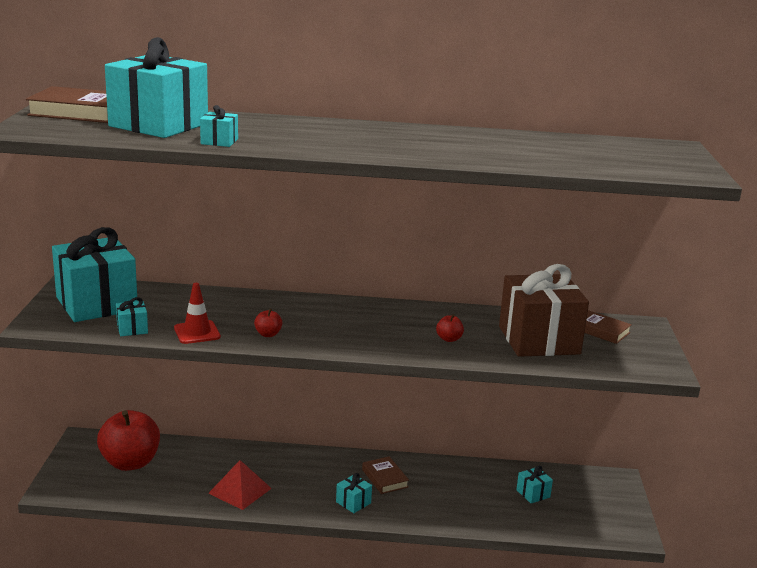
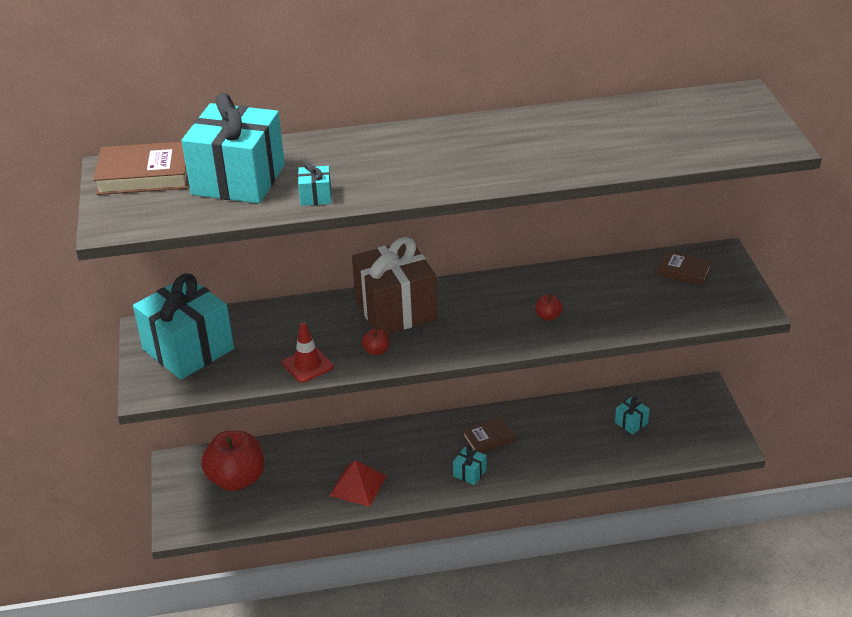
camera: 10 degrees left, 15 degrees up
turquoise gift [116,297,148,336] -> none
brown book [362,456,409,494] -> brown book turned 75 degrees counterclockwise [463,417,515,453]
brown gift [499,264,589,357] -> brown gift moved to [352,237,438,334]

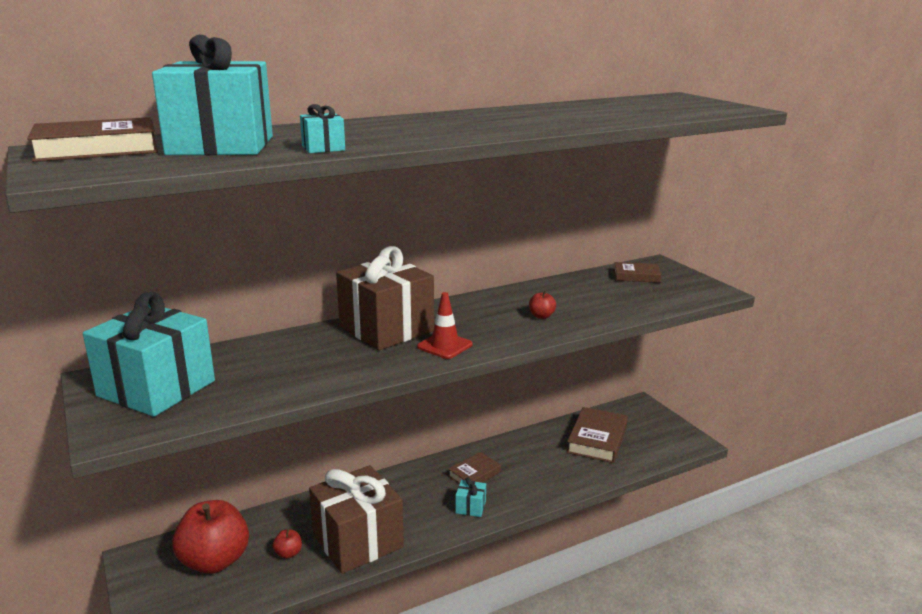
camera: 20 degrees left, 15 degrees down
red traffic cone [282,322,334,383] -> red traffic cone moved to [417,292,473,359]
red pyramid [329,460,386,507] -> brown gift [309,465,404,574]
red apple [362,328,389,356] -> red apple moved to [273,529,302,559]
turquoise gift [615,397,650,435] -> brown book [567,407,628,463]

